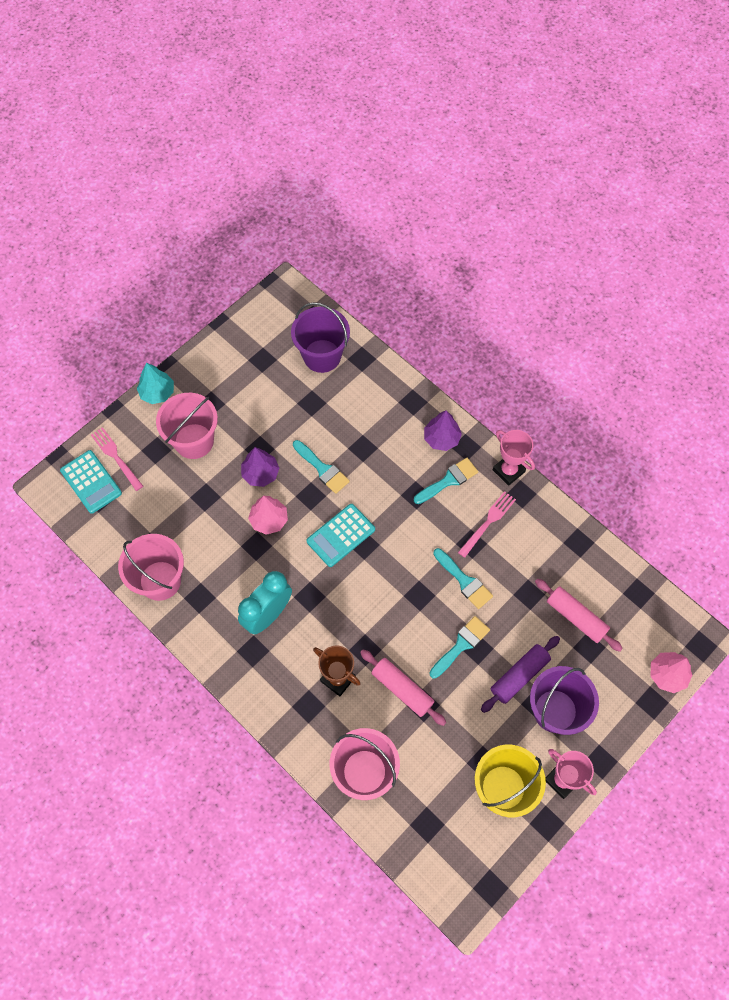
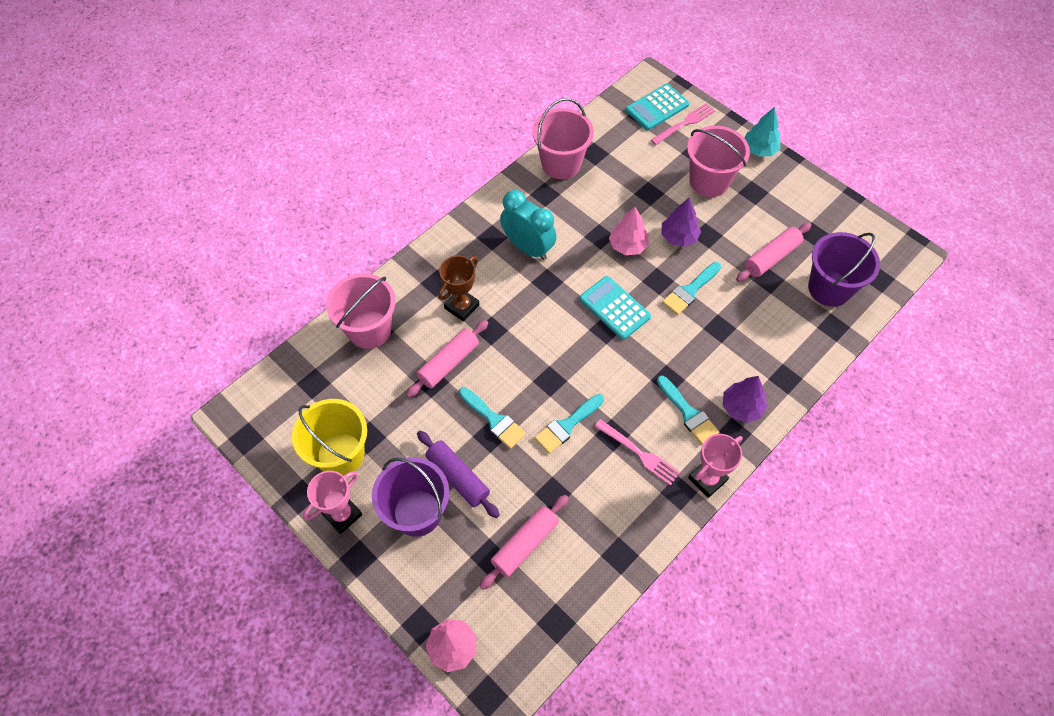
camera: 90 degrees right, 5 degrees down
none -> pink rolling pin [736,223,811,282]

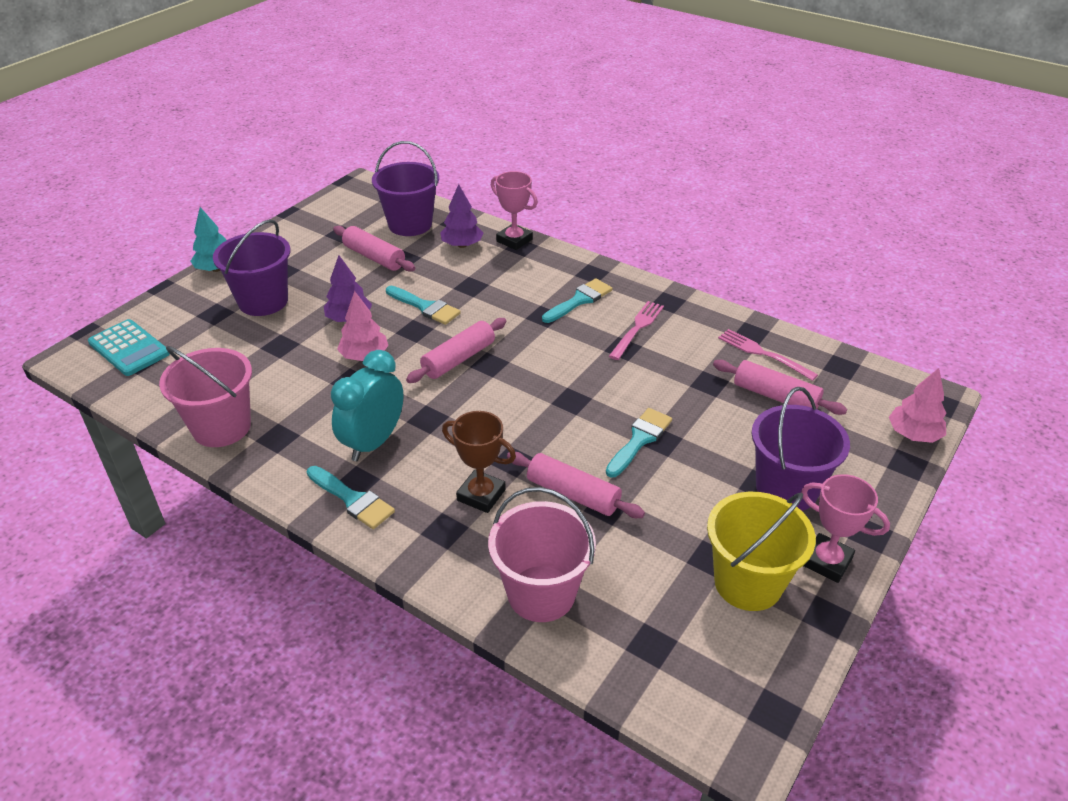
camera: 100 degrees left, 20 degrees down
purple rolling pin [417,431,500,518] -> none
turquoise brush [534,394,604,454] -> turquoise brush moved to [307,466,395,529]
turquoise calculator [580,276,651,340] -> pink rolling pin [406,318,506,383]
pink fork [651,103,715,145] -> pink fork moved to [718,329,818,381]
pink bucket [687,126,750,197] -> purple bucket [213,219,290,316]
pink trophy [688,434,743,498] -> pink trophy moved to [491,171,538,250]
purple tree [723,376,767,423] -> purple tree moved to [440,184,484,248]

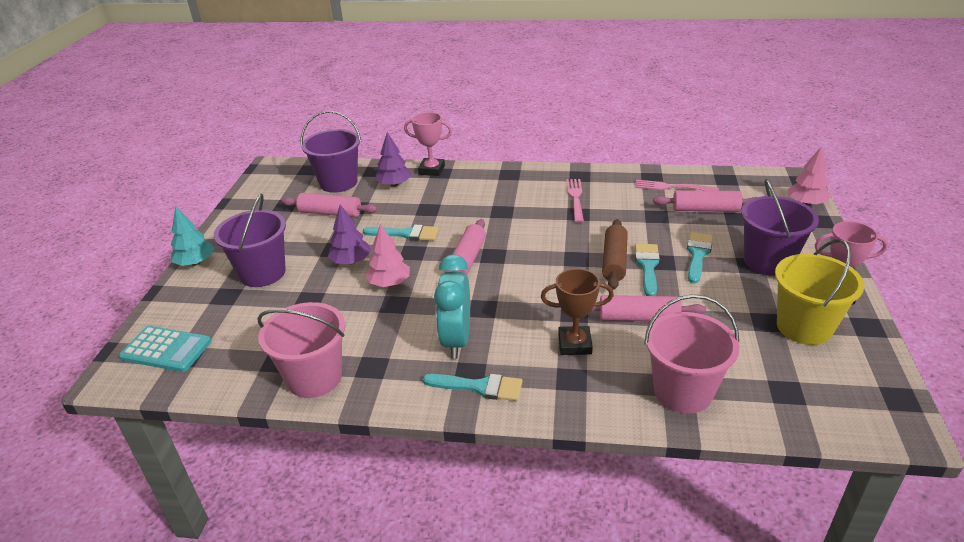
camera: 25 degrees left, 5 degrees down
turquoise brush [542,278,612,323] -> turquoise brush moved to [687,232,713,283]
none -> brown rolling pin [602,219,628,290]

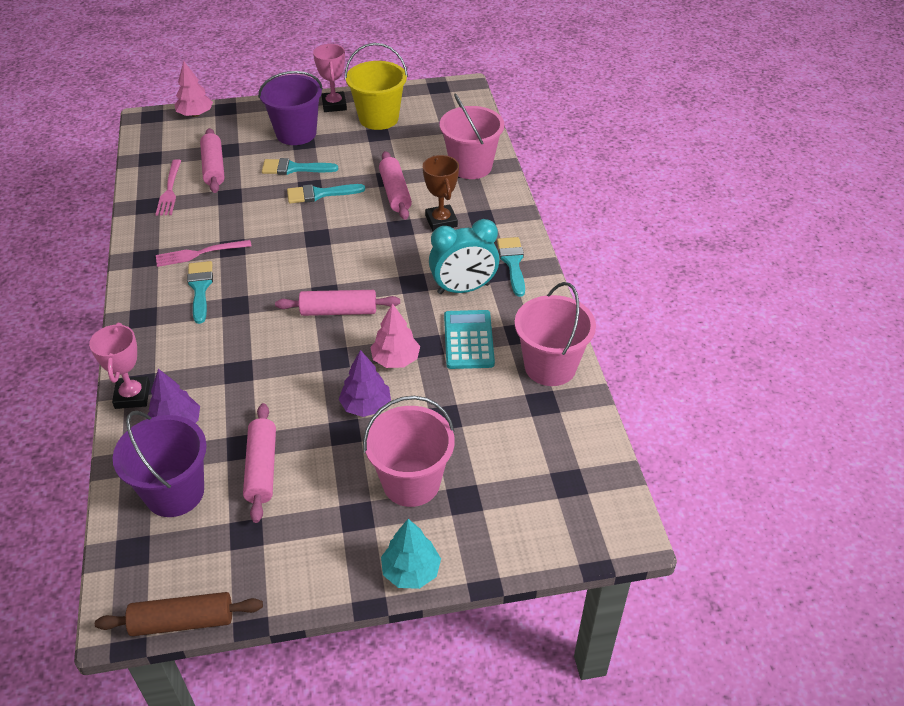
camera: 110 degrees left, 10 degrees up
turquoise calculator [119,326,211,372] -> turquoise calculator moved to [444,310,495,369]
purple bucket [214,194,286,287] -> pink bucket [363,396,455,507]
turquoise brush [363,224,438,241] -> turquoise brush moved to [187,261,213,324]
brown rolling pin [602,219,628,290] -> brown rolling pin moved to [95,592,263,636]

